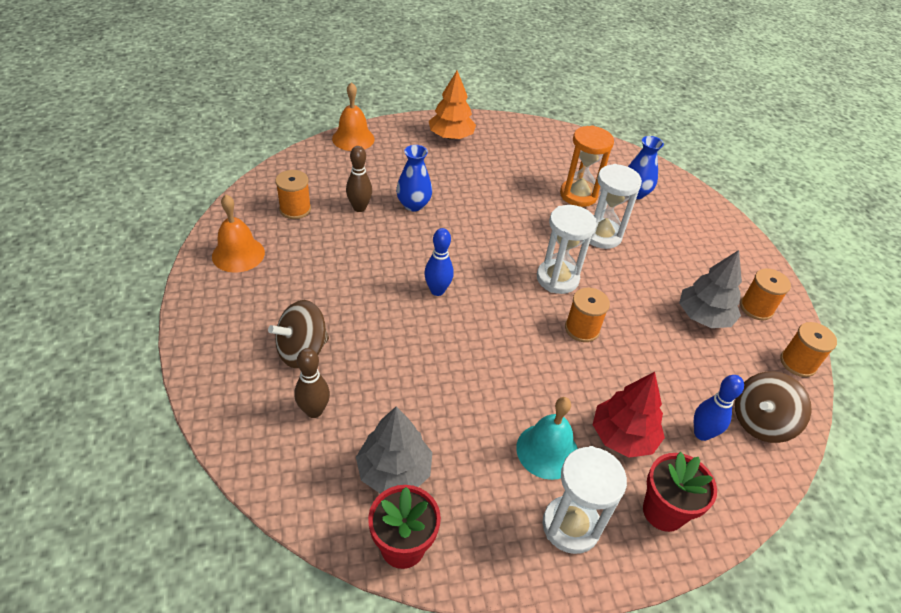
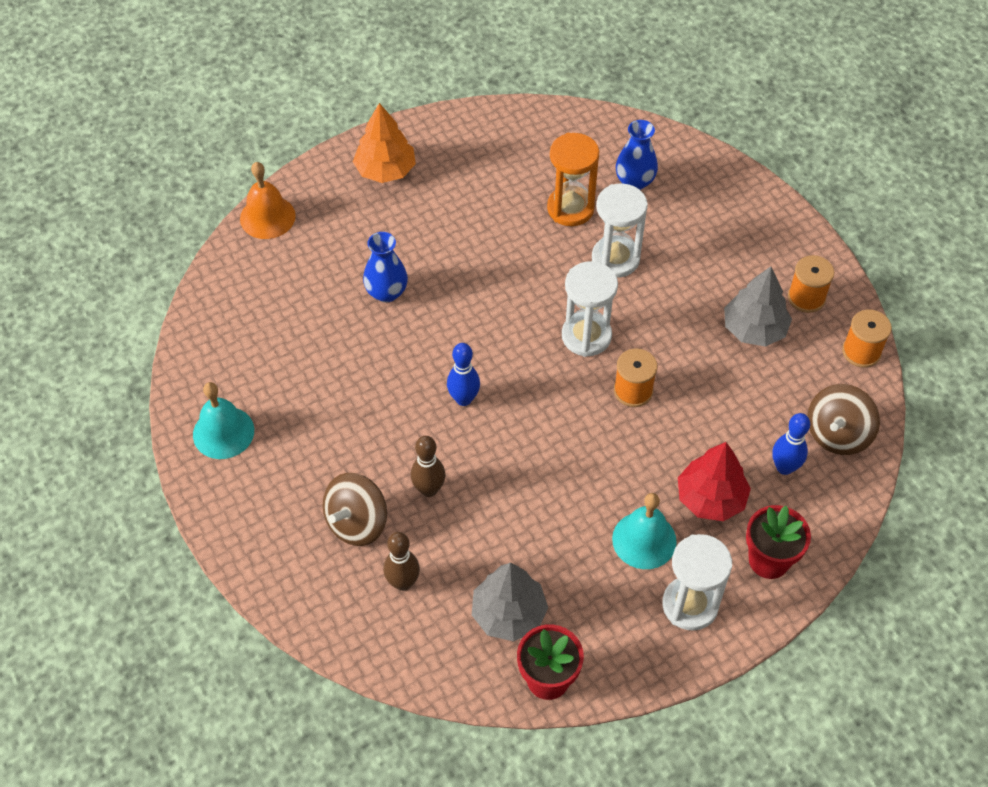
camera: 15 degrees left, 10 degrees up
orange bell [212,195,265,273] -> turquoise bell [193,382,254,459]
orange spool [275,170,311,219] -> none
brown bowling pin [346,146,372,212] -> brown bowling pin moved to [411,436,445,497]

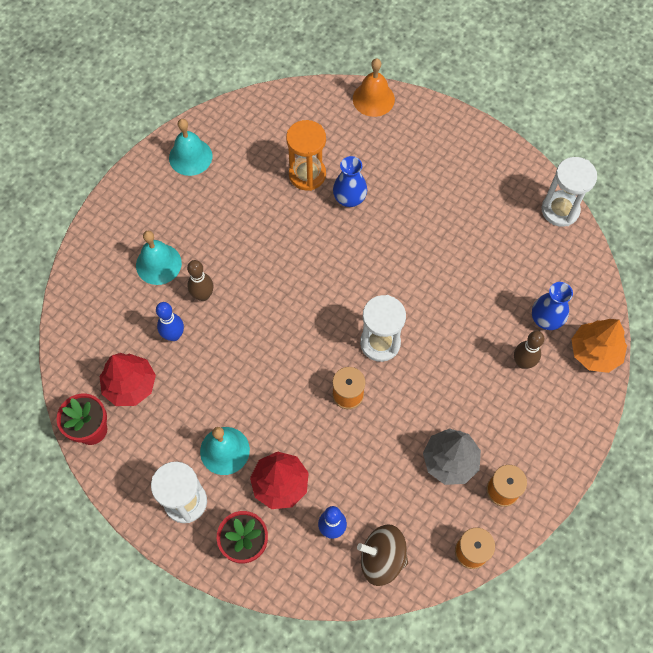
camera: 65 degrees right, 10 degrees up
brown spinning top [323,473,387,546] -> turquoise bell [136,231,182,285]
orange tree [353,103,416,183] -> orange tree moved to [571,319,627,373]
brown bowling pin [384,532,420,591] -> brown bowling pin moved to [514,331,544,369]
blue bowling pin [447,343,480,406] -> blue bowling pin moved to [156,302,184,341]
grey tree [472,563,548,641] -> red tree [100,353,156,406]
orange hourglass [547,133,600,226] -> orange hourglass moved to [286,120,326,191]
white hourglass [592,184,648,278] -> white hourglass moved to [541,157,597,227]

